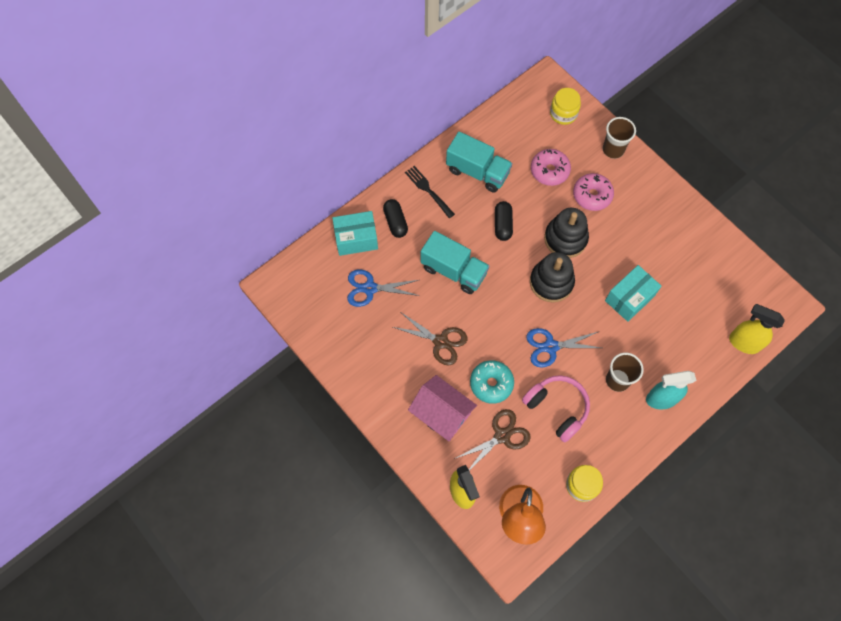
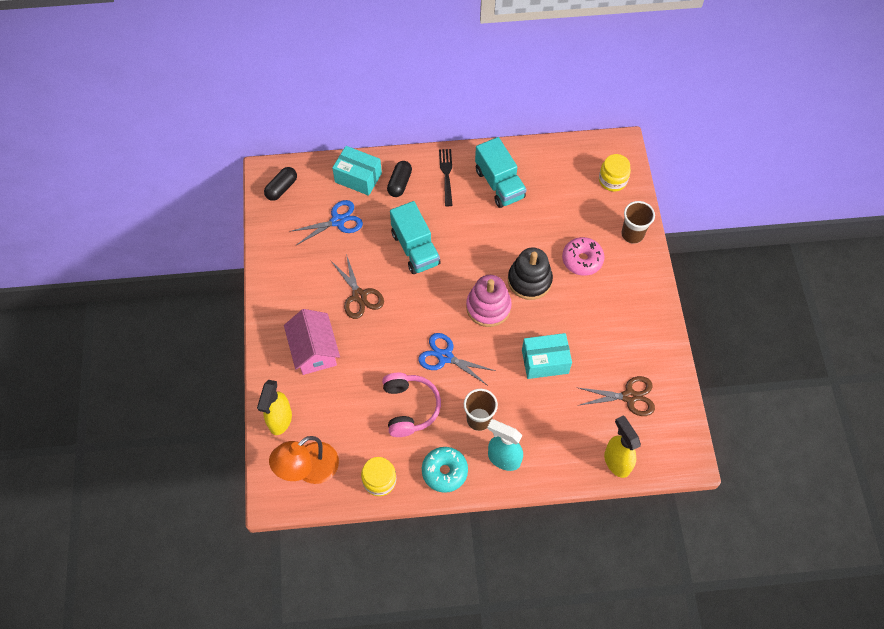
camera: 35 degrees right, 5 degrees down
blue scissors [347,269,420,307] -> blue scissors turned 120 degrees clockwise [292,200,363,245]
brown scissors [454,409,531,470] -> brown scissors moved to [576,376,655,416]
turquoise donut [470,360,514,404] -> turquoise donut moved to [422,447,468,493]
black capsule [495,201,513,241] -> black capsule moved to [264,167,297,201]
black stacking toy [530,252,575,302] -> pink stacking toy [466,275,512,327]
pink donut [531,149,571,186] -> none

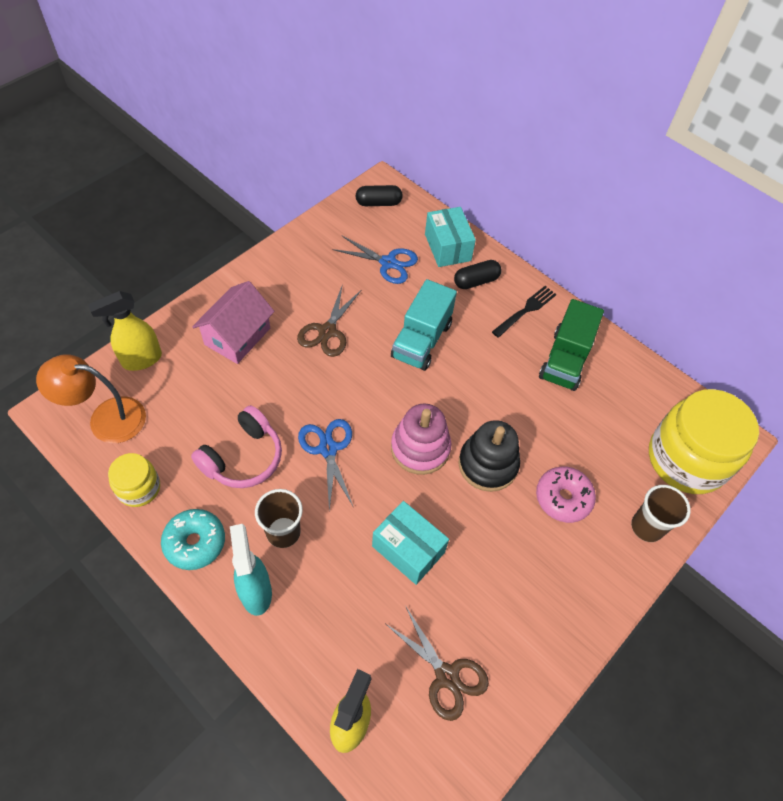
camera: 45 degrees right, 5 degrees down
turquoise truck [475,137,527,208] -> green truck [539,299,604,391]
yellow jar [599,154,631,192] -> yellow jar [649,389,759,494], size x2.00

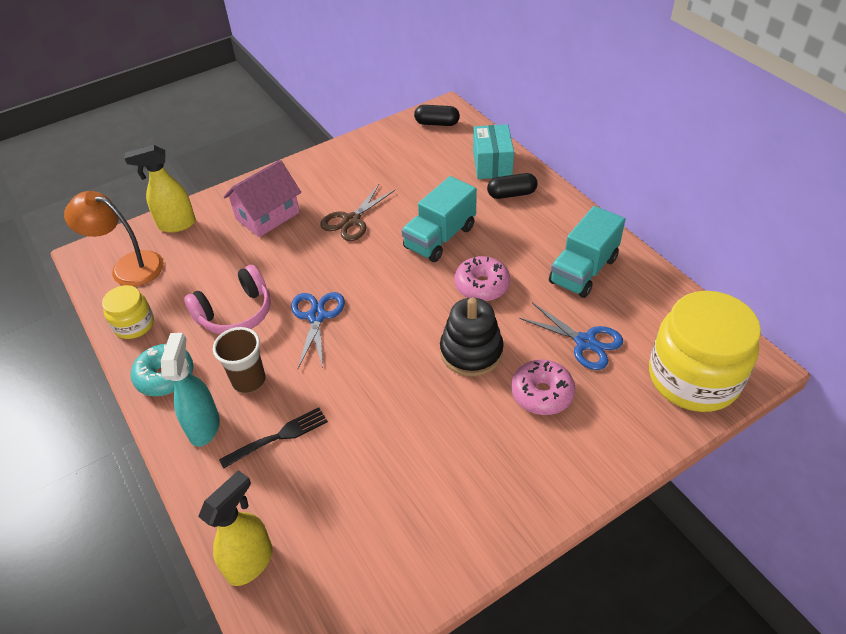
camera: 20 degrees right, 10 degrees down
blue scissors [333,235,418,284] -> blue scissors moved to [519,303,623,370]
turquoise box [372,501,449,585] -> none
brown scissors [386,607,489,721] -> none
pink stacking toy [391,404,451,475] -> none
black fork [492,286,557,338] -> black fork moved to [219,407,328,469]
green truck [539,299,604,391] -> turquoise truck [549,206,625,298]
brown cup [631,485,691,542] -> none
none -> pink donut [454,256,510,301]

